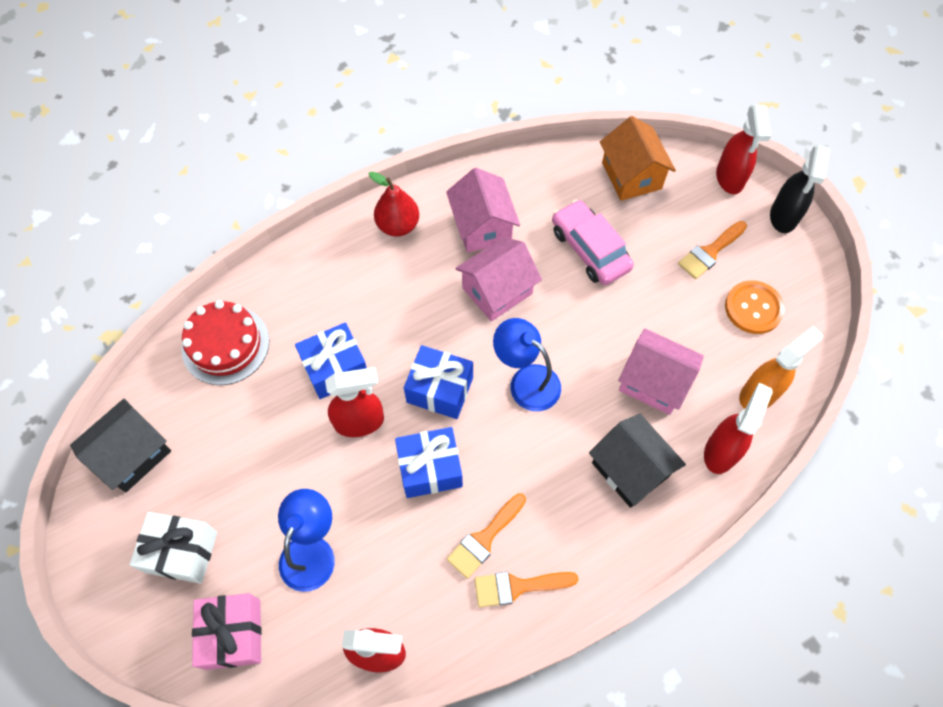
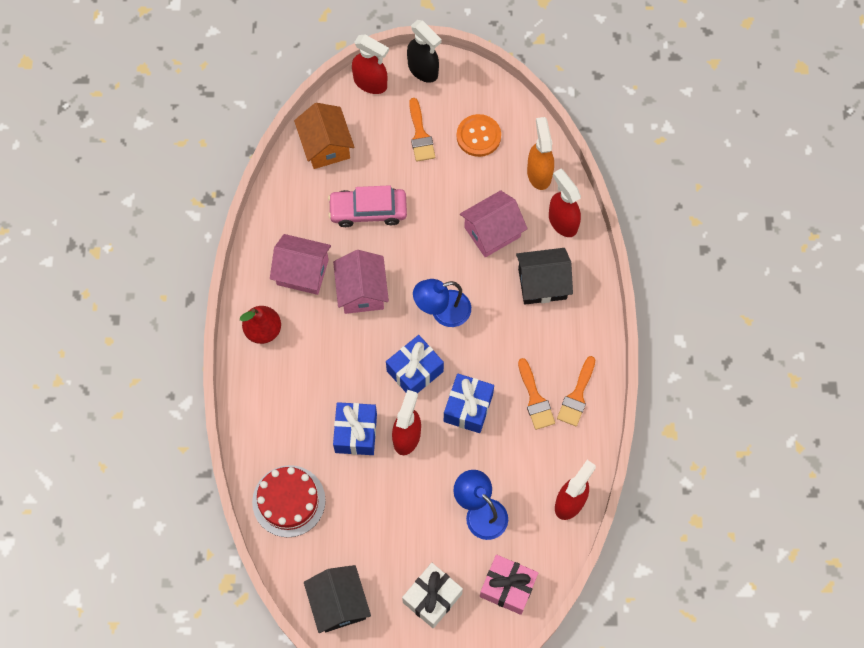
camera: 60 degrees left, 5 degrees up
orange house [600,116,676,201] -> orange house turned 60 degrees clockwise [294,103,354,169]

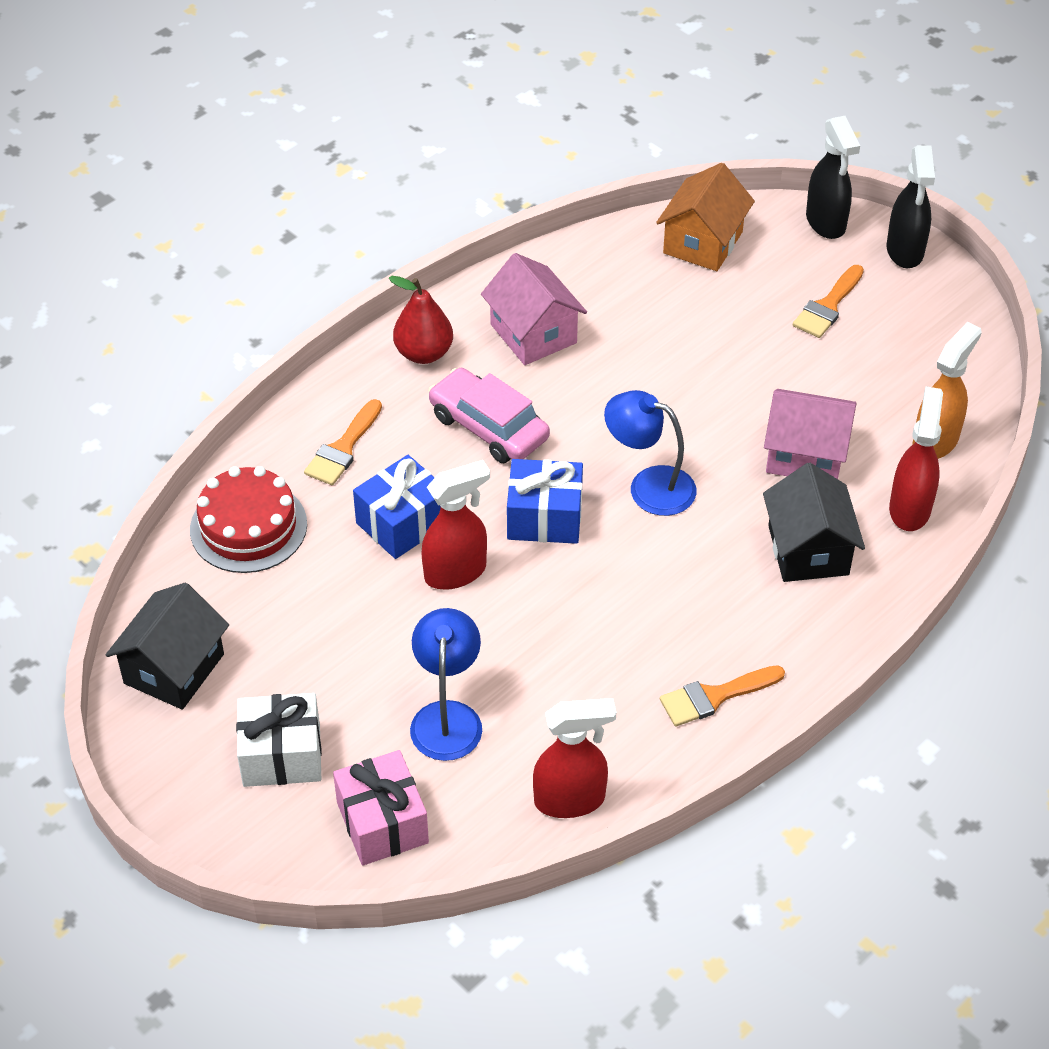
camera: 45 degrees right, 20 degrees down
pink car [328,185,407,227] -> pink car moved to [428,368,550,463]
pink house [333,250,389,314] -> none
red spray bottle [352,34,389,94] -> black spray bottle [806,116,860,239]
blue gift [444,373,494,433] -> none
orange button [456,114,501,157] -> none
black house [516,248,573,305] -> black house turned 45 degrees clockwise [763,463,865,582]
orange brush [518,358,555,430] -> orange brush moved to [304,399,382,485]

